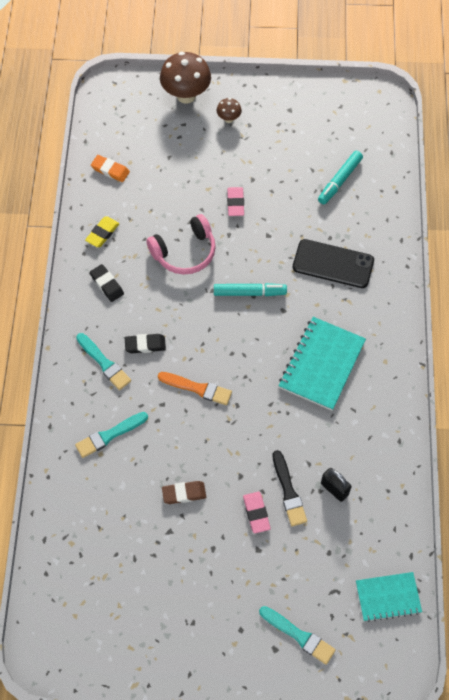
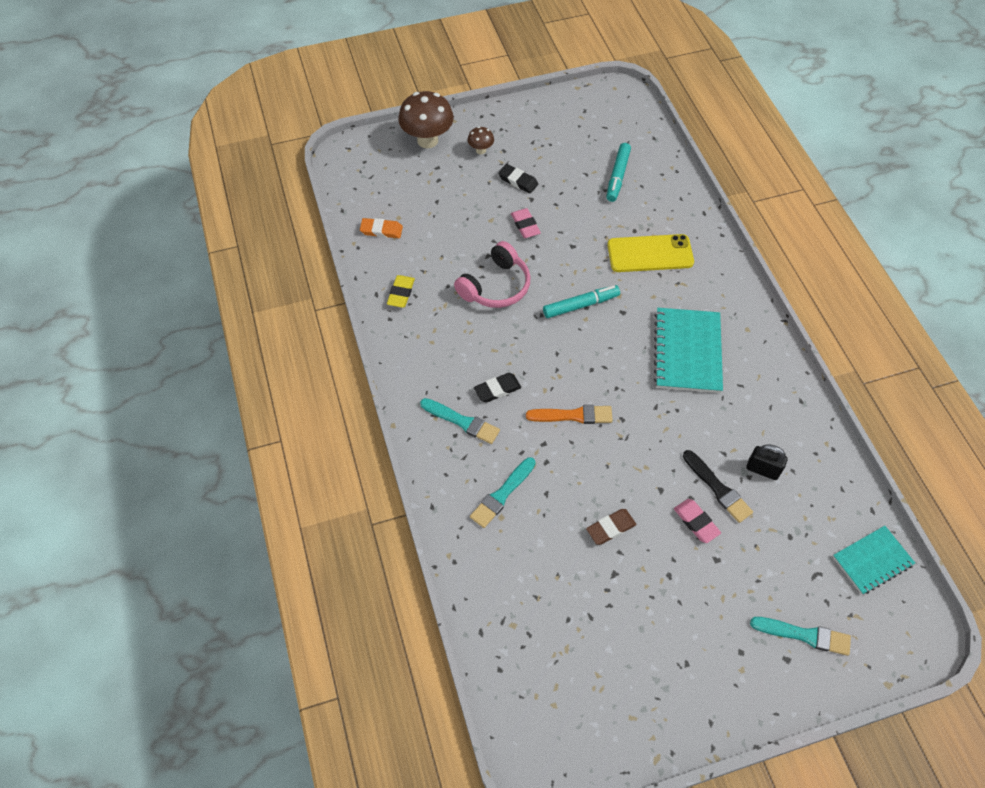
camera: 20 degrees left, 5 degrees down
black eraser [90,264,124,302] -> black eraser moved to [498,164,538,193]
black phone [293,239,374,288] -> yellow phone [607,234,694,272]

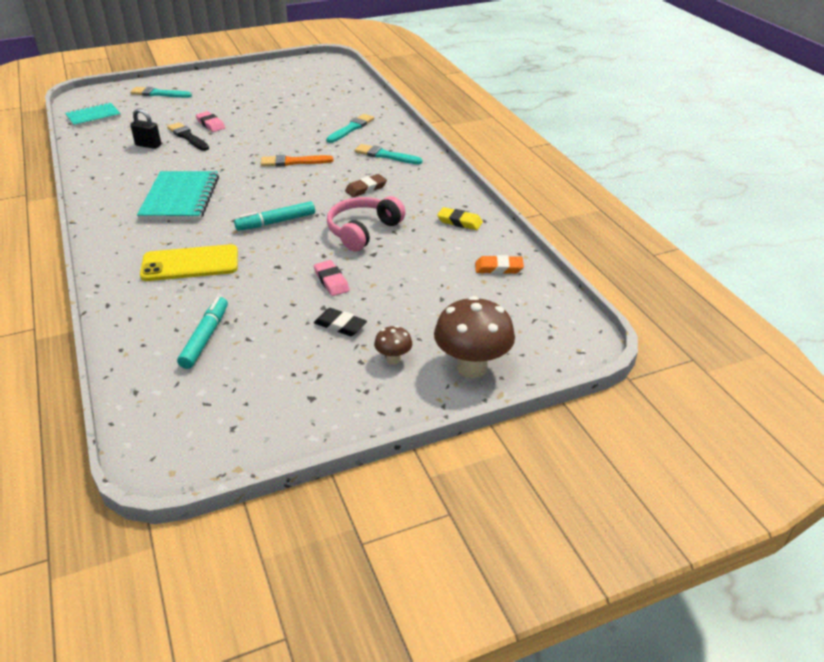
camera: 175 degrees right, 20 degrees down
yellow eraser [387,275,415,308] -> yellow eraser turned 75 degrees counterclockwise [437,207,483,230]
black eraser [474,373,521,402] -> none
brown eraser [586,509,636,545] -> brown eraser moved to [345,174,387,197]

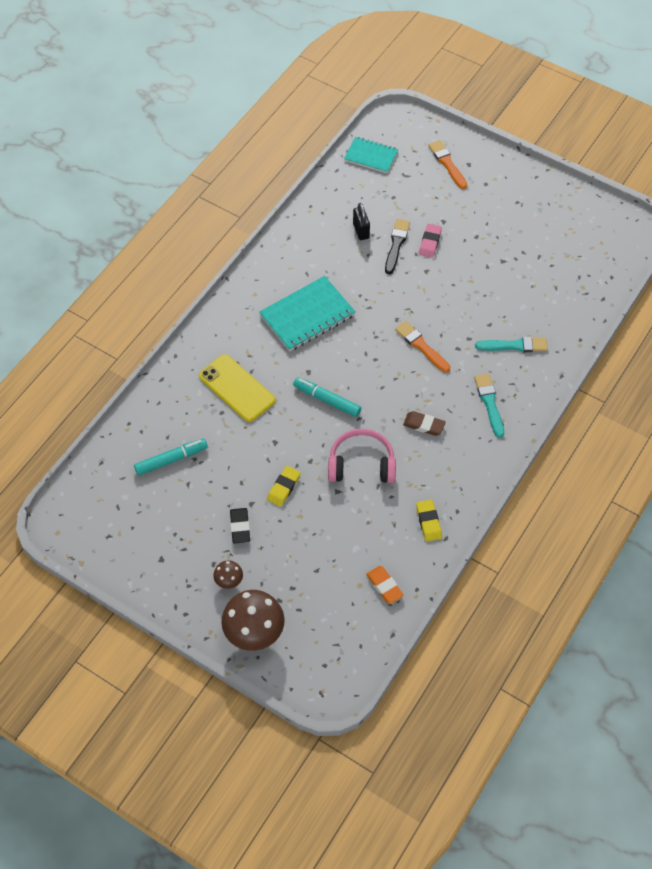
camera: 55 degrees right, 20 degrees up
turquoise brush [130,87,192,98] -> orange brush [428,140,467,189]
pink eraser [314,260,349,296] -> yellow eraser [267,466,300,507]

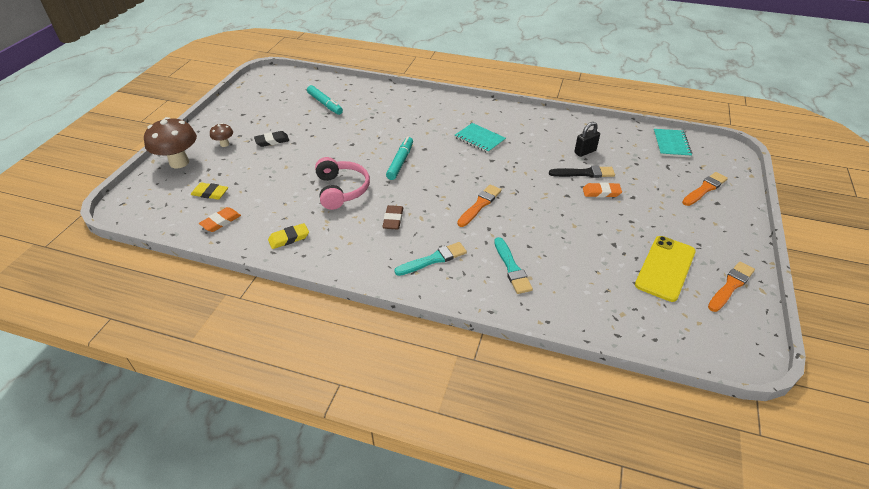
camera: 75 degrees right, 15 degrees down
yellow phone [199,354,275,422] -> yellow phone moved to [635,236,696,302]
turquoise notebook [259,276,356,351] -> turquoise notebook [455,123,506,153], size x0.63
yellow eraser [267,466,300,507] -> yellow eraser moved to [191,183,228,200]
pink eraser [419,224,442,258] -> orange eraser [583,182,622,197]
none -> orange brush [708,261,755,312]

